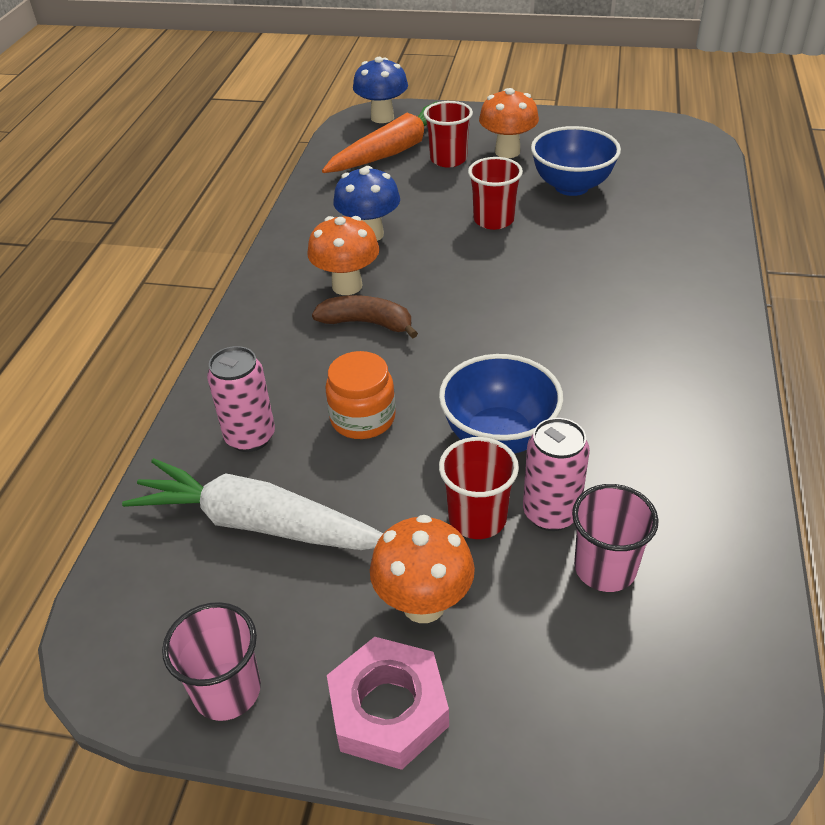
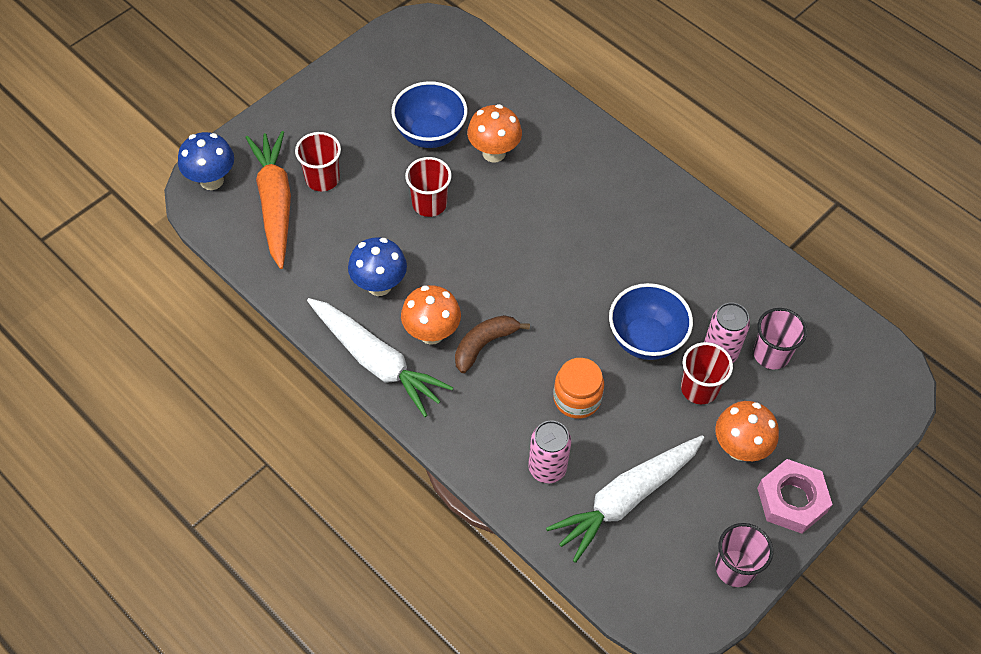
camera: 60 degrees left, 15 degrees up
orange mushroom [479,88,539,158] -> orange mushroom moved to [467,104,522,162]
none -> white carrot [307,298,453,417]

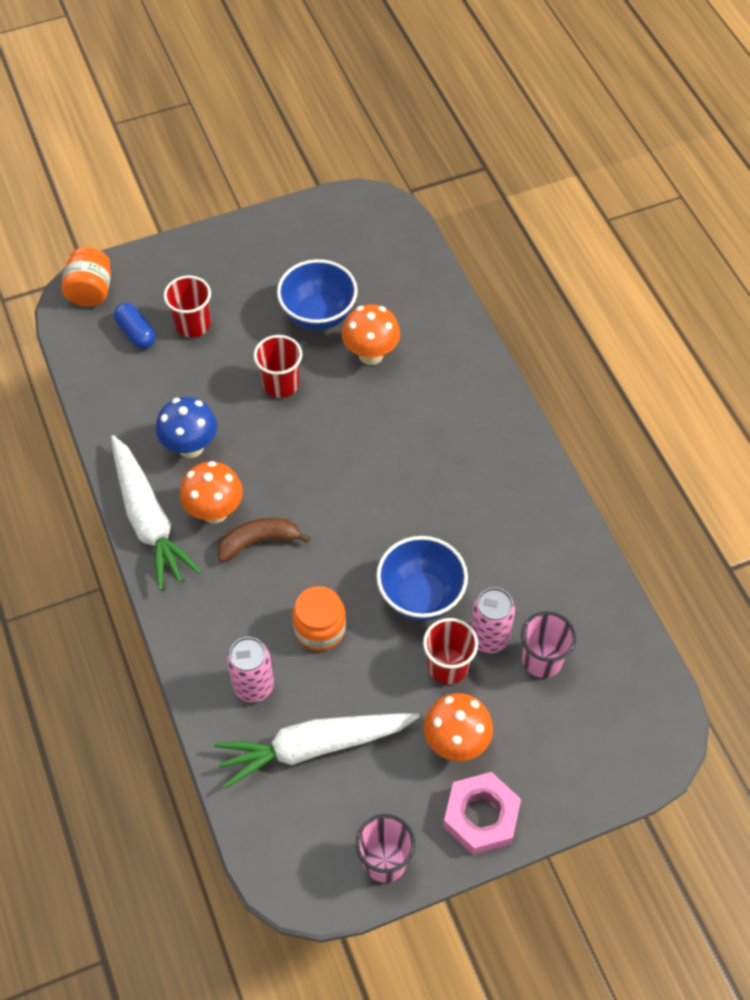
camera: 25 degrees right, 0 degrees up
blue mushroom [178,132,234,190] -> orange jar [61,247,111,307]
orange carrot [245,131,291,269] -> blue capsule [114,303,156,349]

